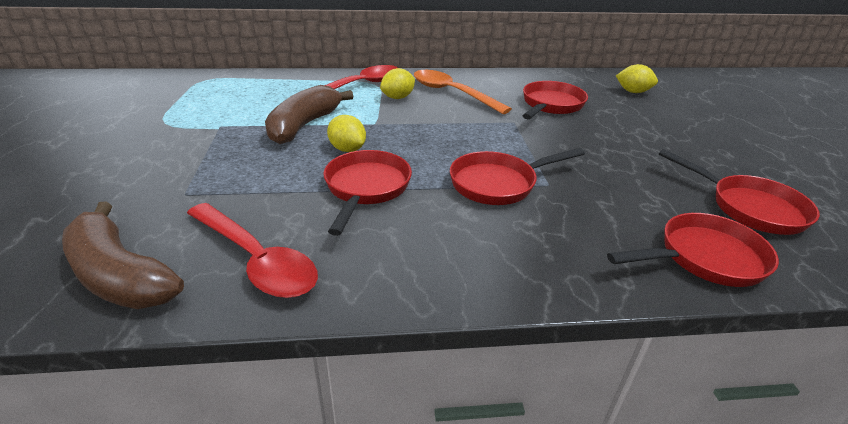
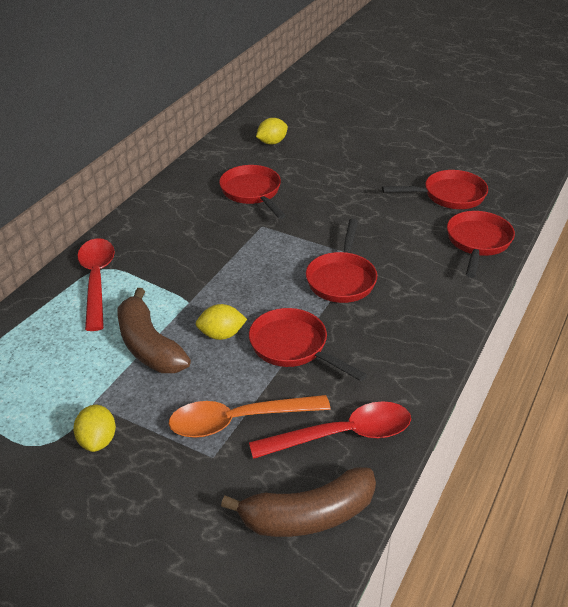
camera: 55 degrees left, 5 degrees up
yellow lemon [380,68,415,99] -> yellow lemon moved to [73,405,116,452]
orange spoon [414,70,512,114] -> orange spoon moved to [169,395,331,438]

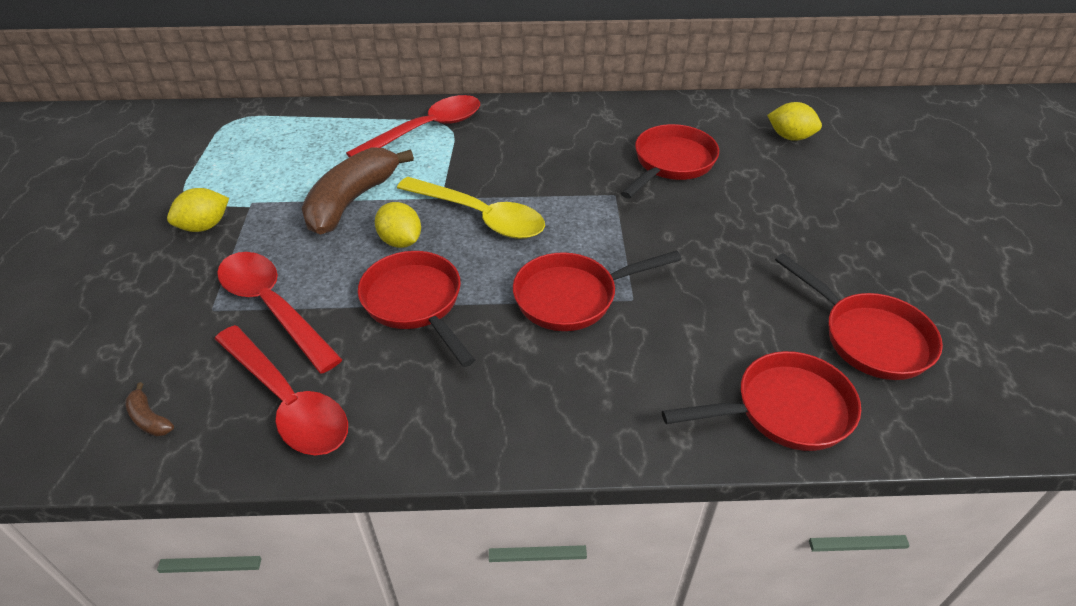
camera: 60 degrees right, 5 degrees up
orange spoon [169,395,331,438] -> red spoon [217,252,343,374]
brown banana [221,467,376,537] -> brown banana [125,382,174,436], size x0.40
red pan [249,308,367,381] -> red pan turned 45 degrees counterclockwise [358,251,475,367]
none -> yellow spoon [397,177,545,239]

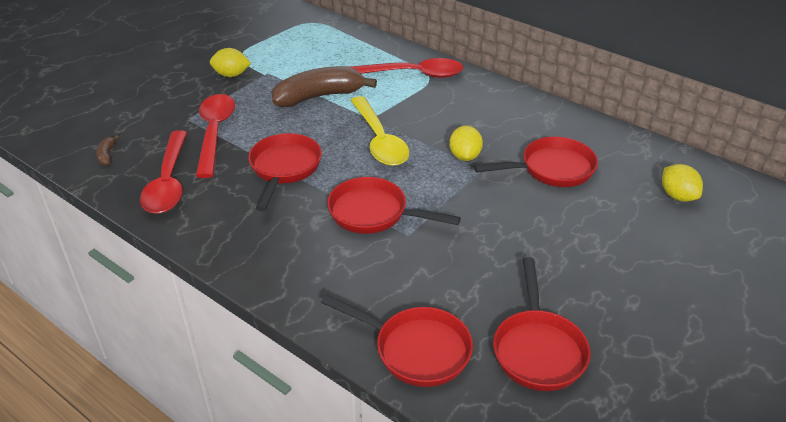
camera: 40 degrees right, 5 degrees down
yellow lemon [375,202,421,248] -> yellow lemon moved to [449,125,483,161]

